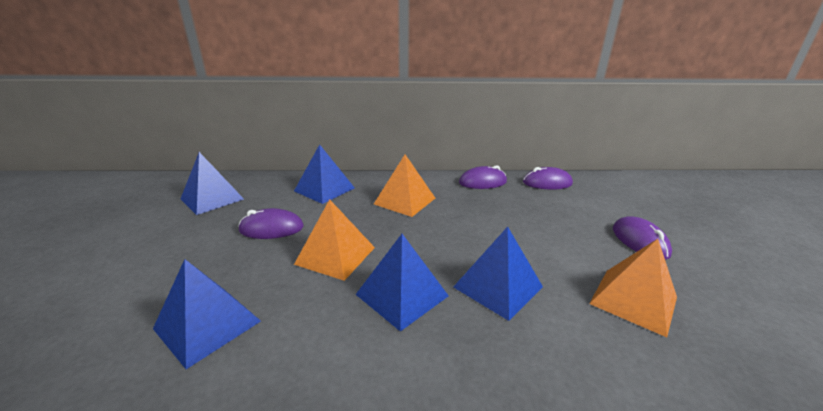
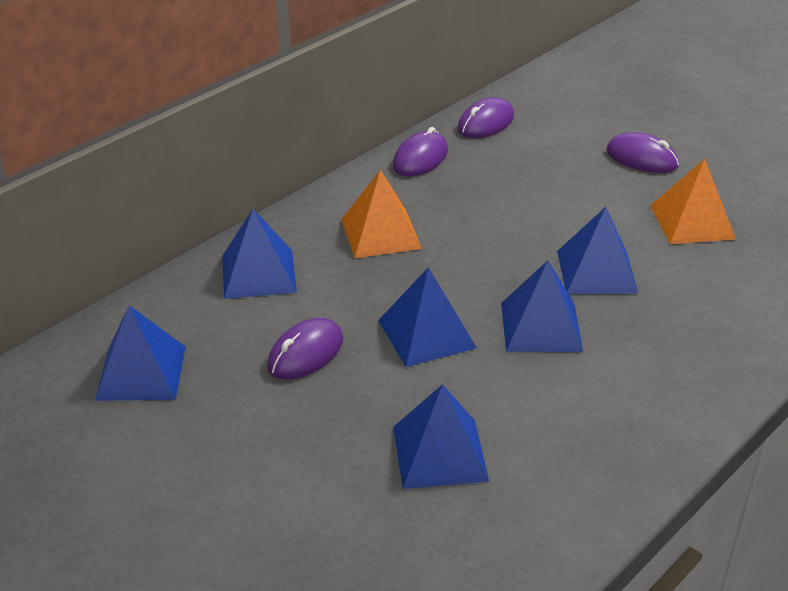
camera: 45 degrees left, 10 degrees up
orange pyramid [294,199,375,281] -> blue pyramid [378,267,477,367]

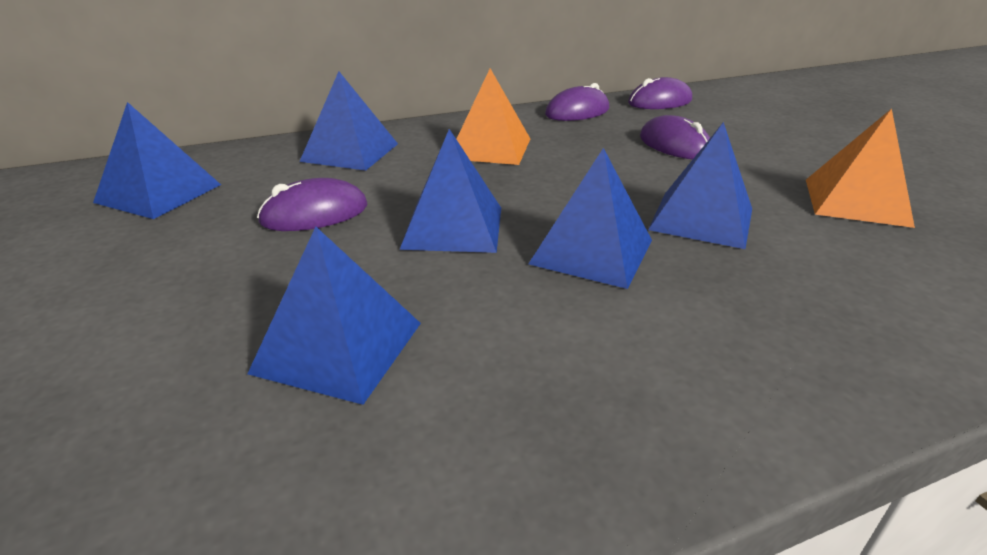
camera: 25 degrees right, 5 degrees down
purple mouse [606,132,679,173] -> purple mouse moved to [640,115,710,159]

